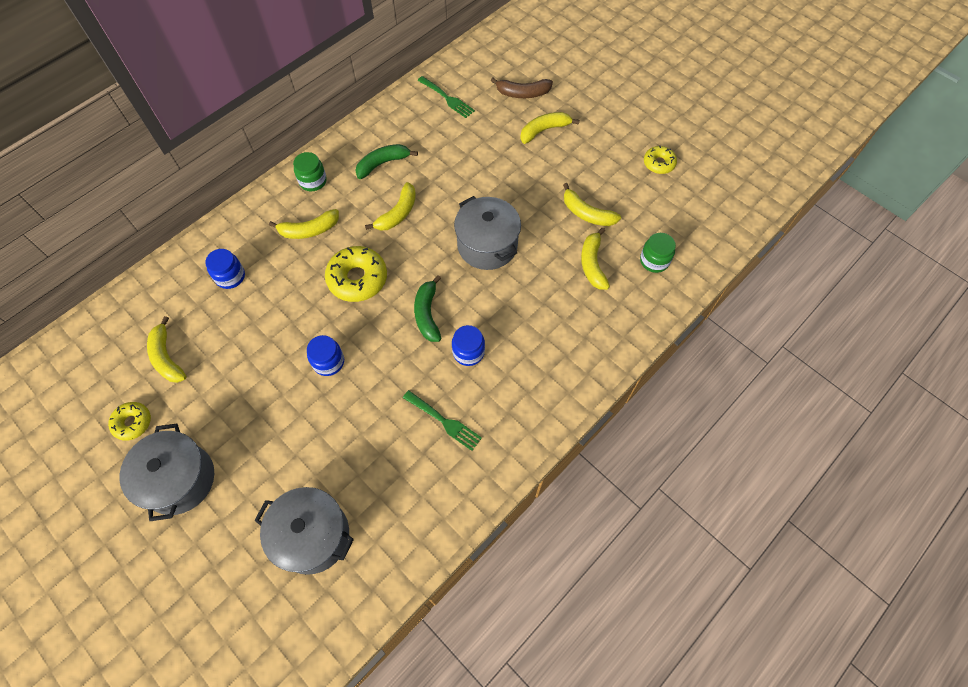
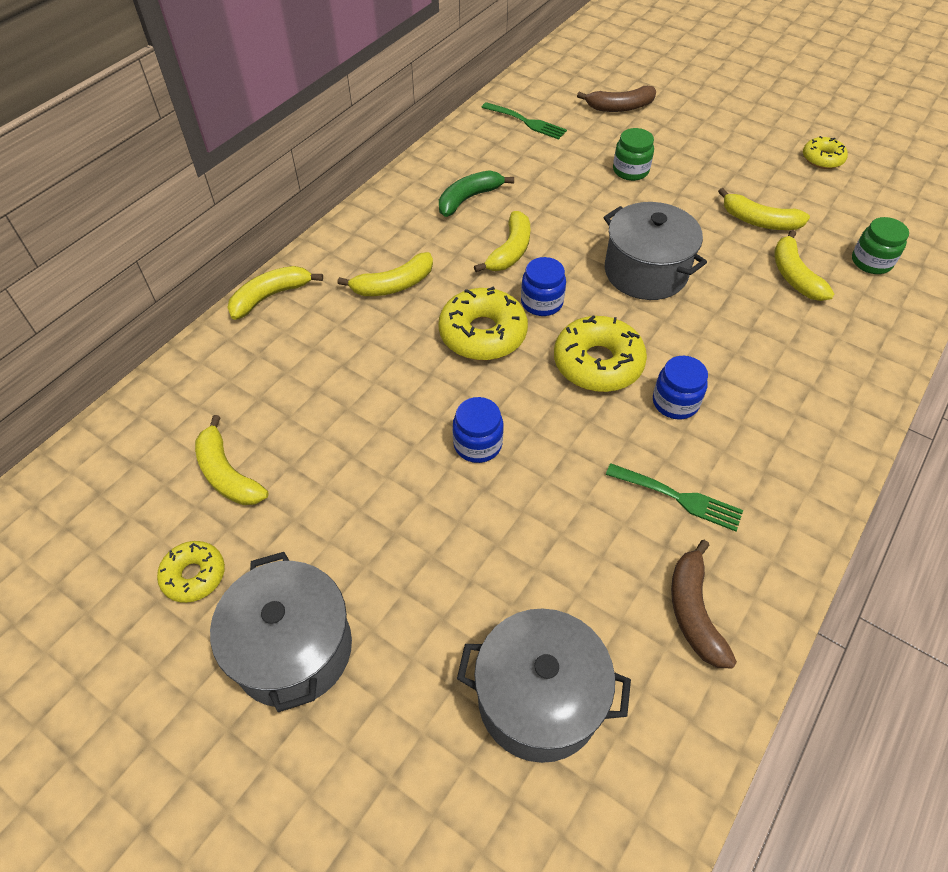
camera: 10 degrees left, 10 degrees down
blue jar [205,249,245,289] -> blue jar moved to [521,257,566,316]
green jar [293,152,327,191] -> green jar moved to [613,128,654,181]
green banana [414,275,441,342] -> yellow donut [554,315,647,392]
yellow banana [520,112,580,144] -> yellow banana moved to [227,266,323,320]
none -> brown banana [671,540,737,669]

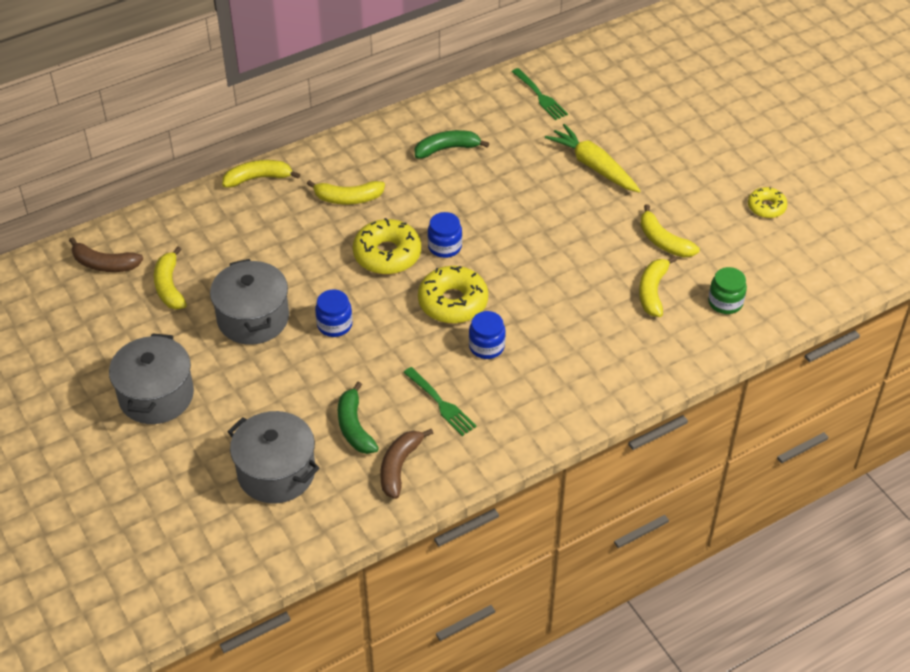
camera: 25 degrees right, 5 degrees down
yellow donut [157,541,225,603] -> none
yellow banana [474,211,530,272] -> none
brown banana [577,86,656,112] -> brown banana moved to [69,237,143,272]
grey pot [603,202,707,300] -> grey pot moved to [210,259,289,345]
green jar [613,128,654,181] -> yellow carrot [545,124,640,192]
none -> green banana [338,382,379,454]

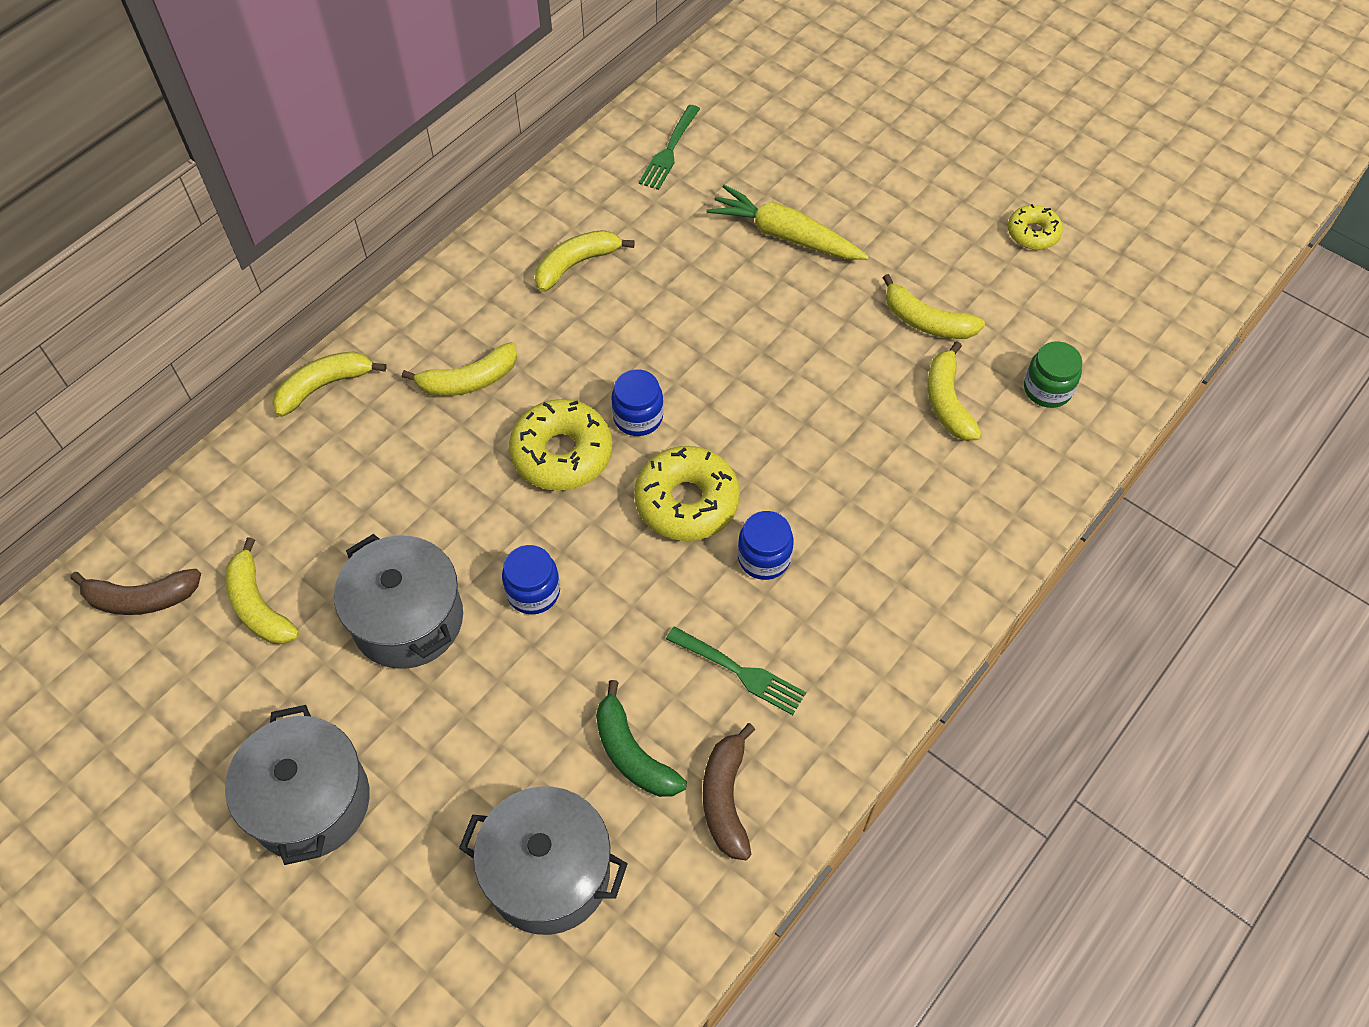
camera: 20 degrees left, 10 degrees up
green banana [415,130,489,159] -> yellow banana [535,230,635,292]
green fork [512,68,568,120] -> green fork turned 75 degrees clockwise [639,105,700,190]

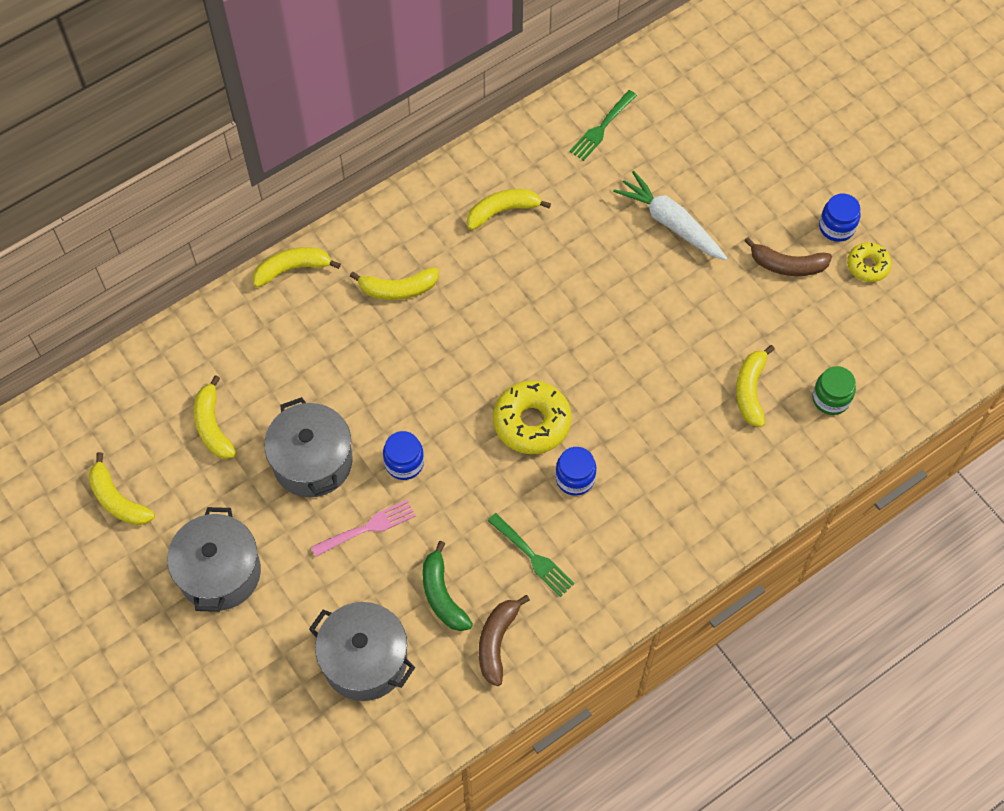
camera: 15 degrees right, 5 degrees up
brown banana [70,569,201,615] -> brown banana moved to [744,237,832,276]
yellow donut [509,399,613,491] -> none
blue jar [611,369,664,436] -> blue jar moved to [819,194,860,242]
yellow carrot [707,185,869,259] -> white carrot [613,171,727,260]
yellow banana [883,274,985,339] -> yellow banana moved to [89,452,155,525]
none -> pink fork [311,500,415,557]

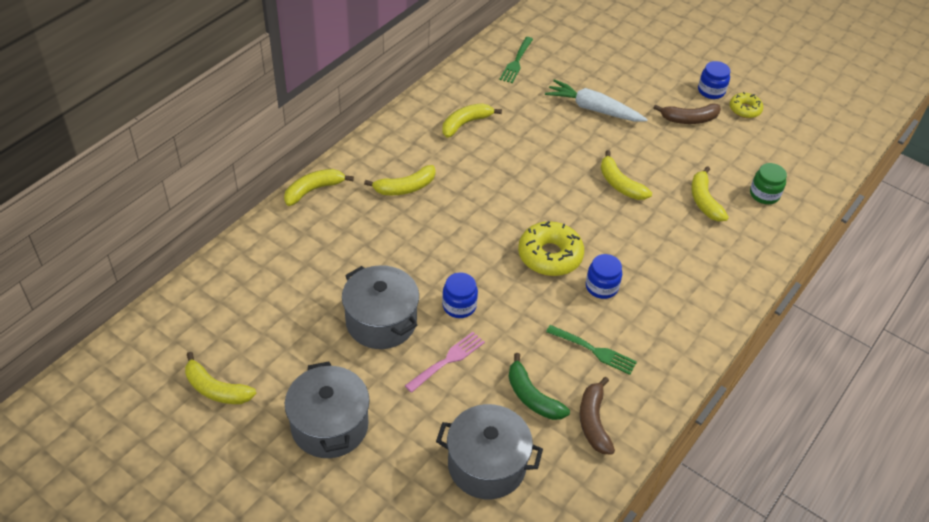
camera: 20 degrees left, 15 degrees down
yellow banana [194,375,237,459] -> yellow banana moved to [601,150,652,200]

